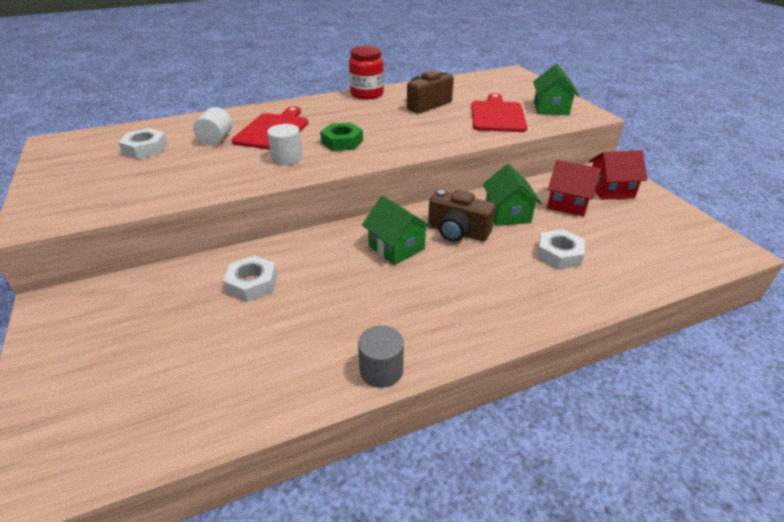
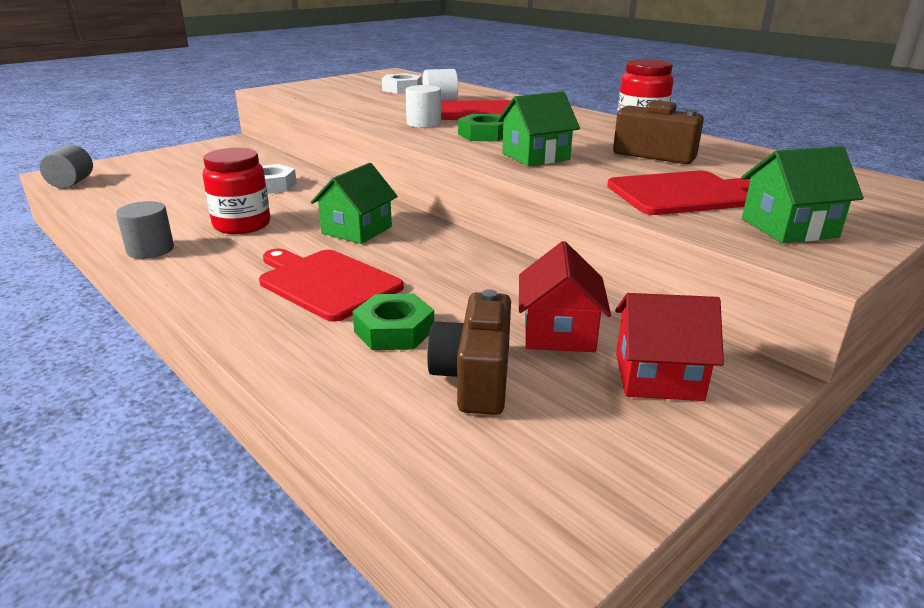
camera: 70 degrees right, 10 degrees down
brown camera [428,190,496,242] -> brown camera moved to [427,289,511,415]
green house [483,164,542,226] -> green house moved to [497,91,580,166]
white nut [537,229,585,269] -> green nut [352,294,434,350]
red house [589,150,647,200] -> red house turned 60 degrees counterclockwise [615,293,724,401]
none -> grey cylinder [39,145,93,189]
none -> red jar [203,148,270,234]
none -> red cutting board [259,248,404,322]

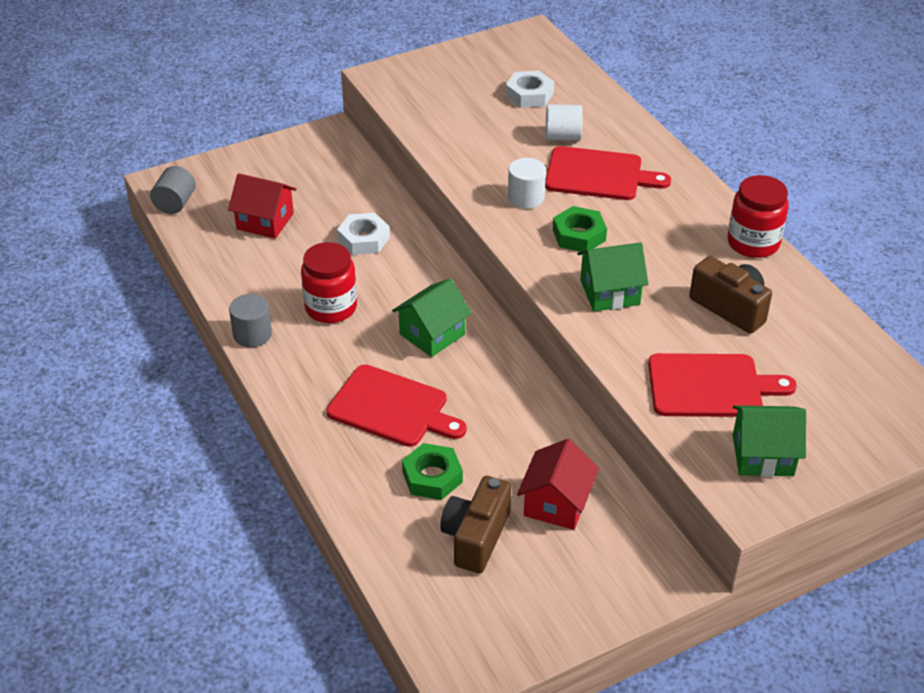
camera: 15 degrees right, 15 degrees up
red cutting board [259,248,404,322] -> red cutting board turned 150 degrees clockwise [326,364,467,447]
red house [615,293,724,401] -> red house moved to [228,173,297,239]

